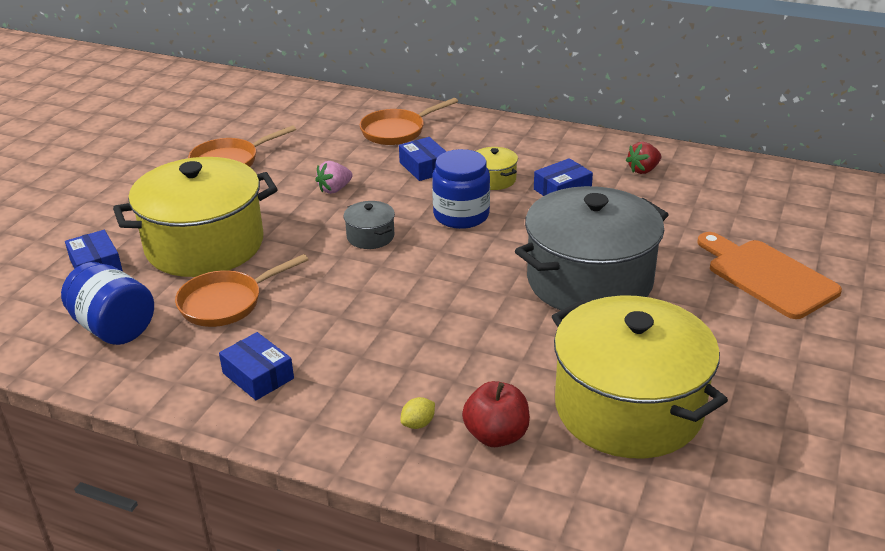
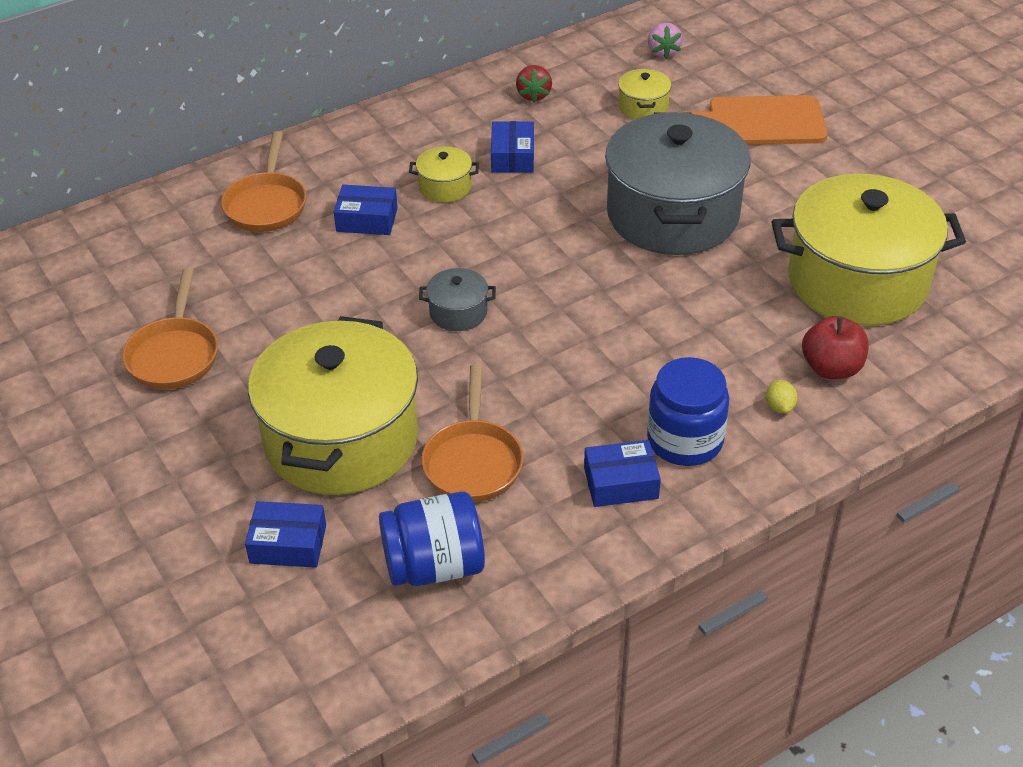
camera: 55 degrees left, 10 degrees up
pink strawberry [315,161,353,194] -> pink strawberry moved to [648,23,683,59]
blue jar [432,149,490,229] -> blue jar moved to [647,357,729,466]
none -> yellow pot [618,69,672,120]

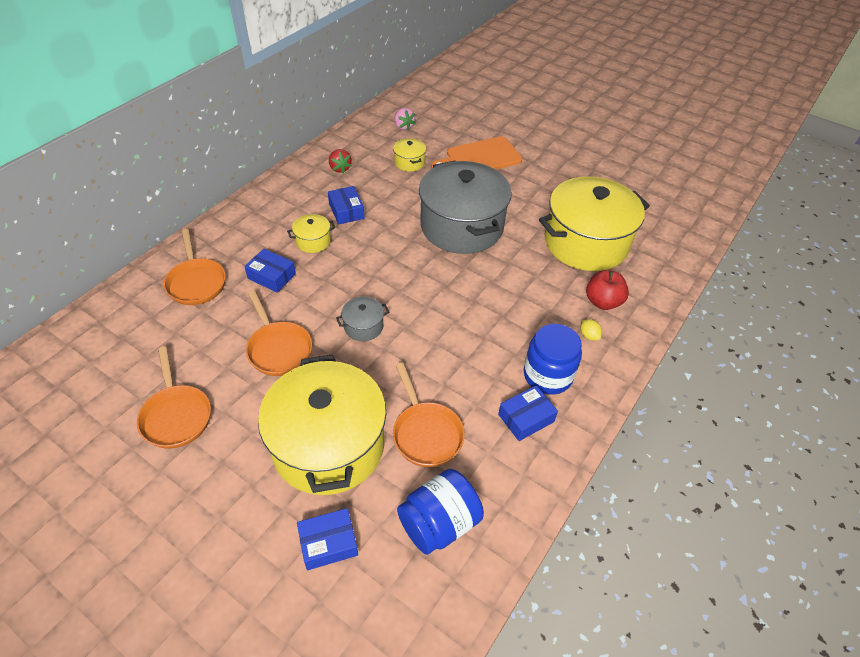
camera: 25 degrees left, 5 degrees up
blue box [334,185,398,235] -> blue box turned 45 degrees clockwise [244,249,296,293]
none -> orange pan [246,291,312,376]

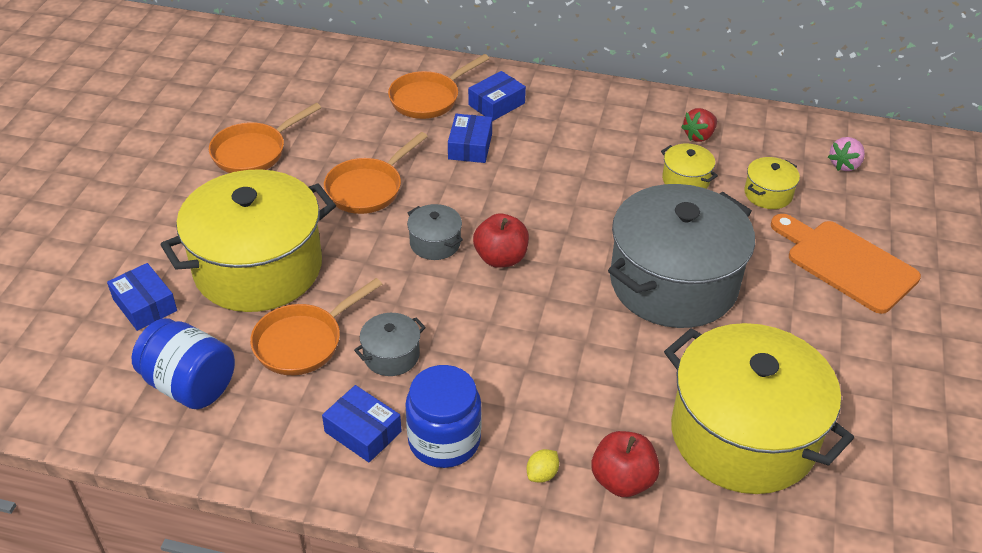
camera: 70 degrees right, 5 degrees down
yellow pot [287,214,336,253] -> yellow pot moved to [661,144,718,189]
blue box [328,186,365,225] -> blue box moved to [468,71,526,121]
none -> grey pot [354,313,426,376]
none -> red apple [473,213,529,268]

